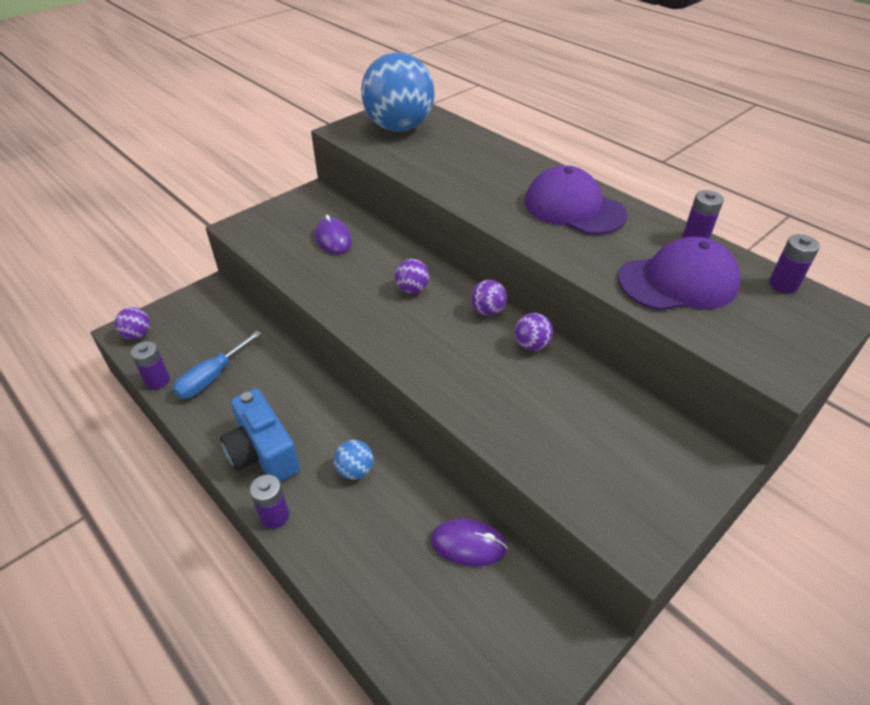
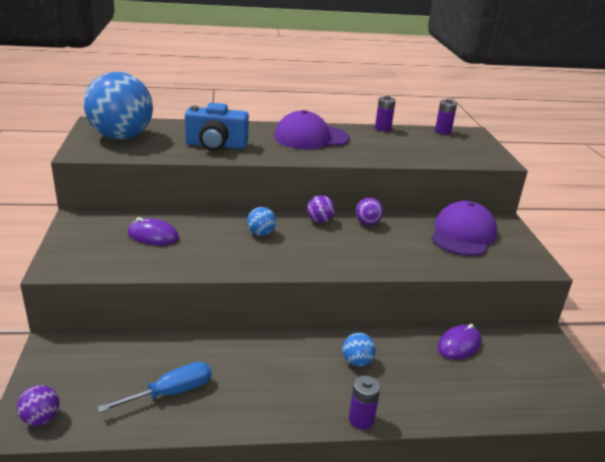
camera: 55 degrees left, 15 degrees down
purple battery [131,341,170,389] -> none
blue screwdriver [173,331,262,399] -> blue screwdriver turned 105 degrees counterclockwise [97,362,211,412]
blue camera [220,389,300,482] -> blue camera moved to [185,103,249,151]
purple ball [395,259,429,294] -> blue ball [247,207,276,236]
purple cap [618,237,741,311] -> purple cap moved to [431,201,497,256]

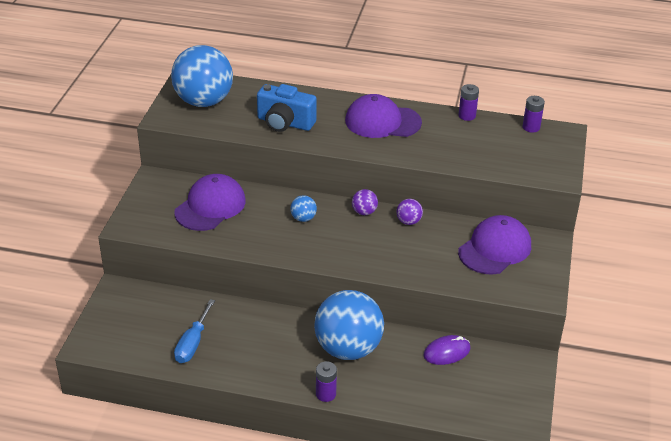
camera: 20 degrees right, 10 degrees up
purple ball [17,385,60,426] -> none
blue screwdriver [97,362,211,412] -> blue screwdriver turned 120 degrees clockwise [174,299,215,363]
purple mouse [128,217,179,245] -> purple cap [174,174,246,231]
blue ball [342,333,376,367] -> blue ball [314,290,384,360], size x2.45

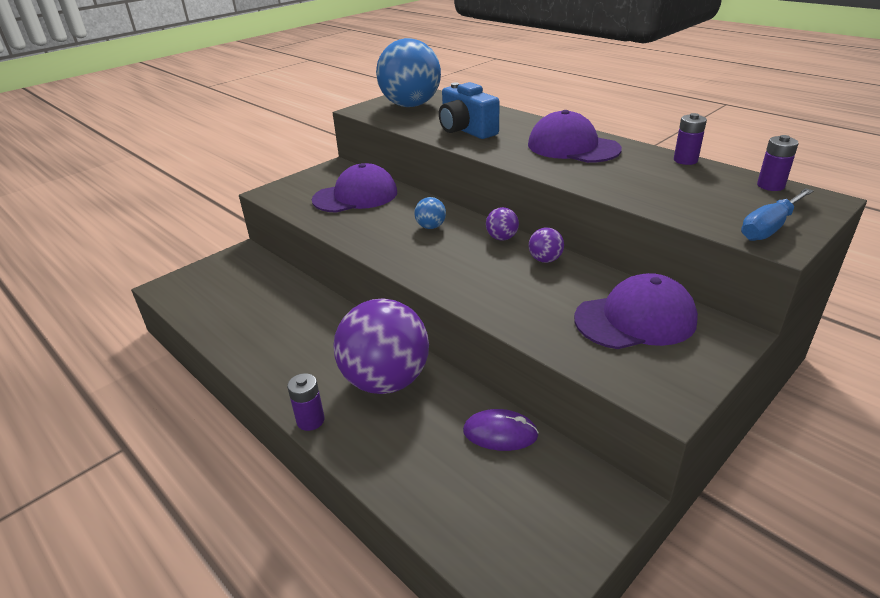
camera: 35 degrees right, 5 degrees down
blue screwdriver [174,299,215,363] -> blue screwdriver moved to [741,188,813,241]
blue ball [314,290,384,360] -> purple ball [333,298,429,394]

